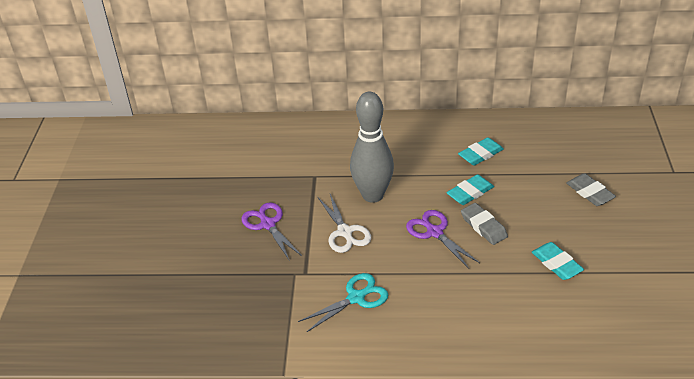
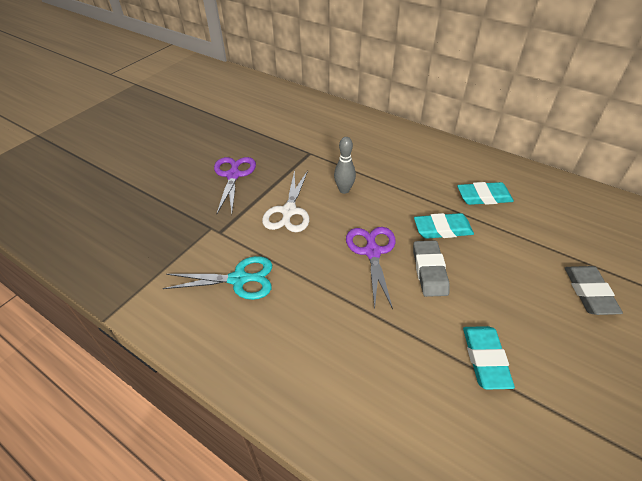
camera: 30 degrees right, 5 degrees up
grey bowling pin [350,92,394,203] -> grey bowling pin [334,137,356,194], size x0.46

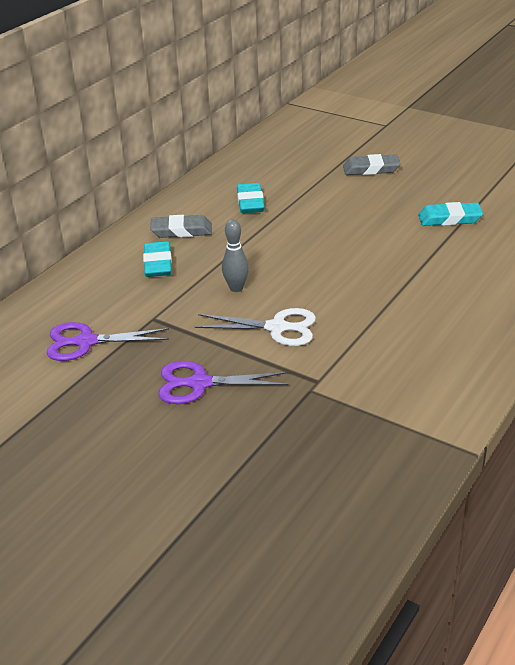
camera: 90 degrees left, 10 degrees down
turquoise scissors [163,256,272,300] -> none
purple scissors [346,227,396,309] -> purple scissors moved to [46,322,169,361]
grey eraser [413,241,450,297] -> grey eraser moved to [150,215,212,238]
turquoise eraser [414,213,474,239] -> turquoise eraser moved to [143,241,172,277]

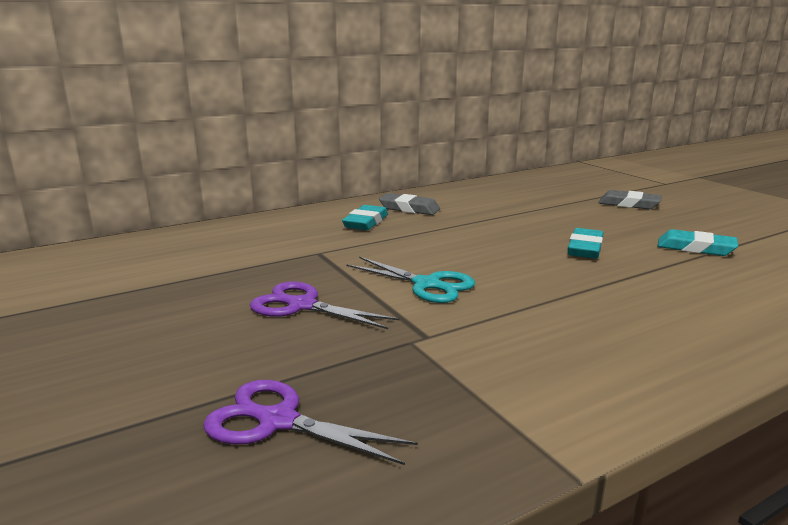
camera: 25 degrees right, 15 degrees down
purple scissors [46,322,169,361] -> purple scissors moved to [203,380,418,465]
white scissors [195,308,316,346] -> turquoise scissors [347,257,475,303]
grey bowling pin [222,219,249,292] -> none
turquoise eraser [237,183,265,213] -> turquoise eraser moved to [568,228,603,259]

